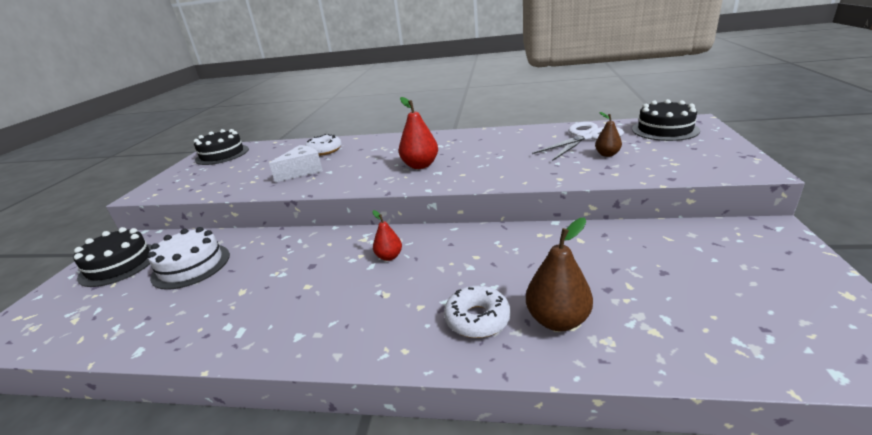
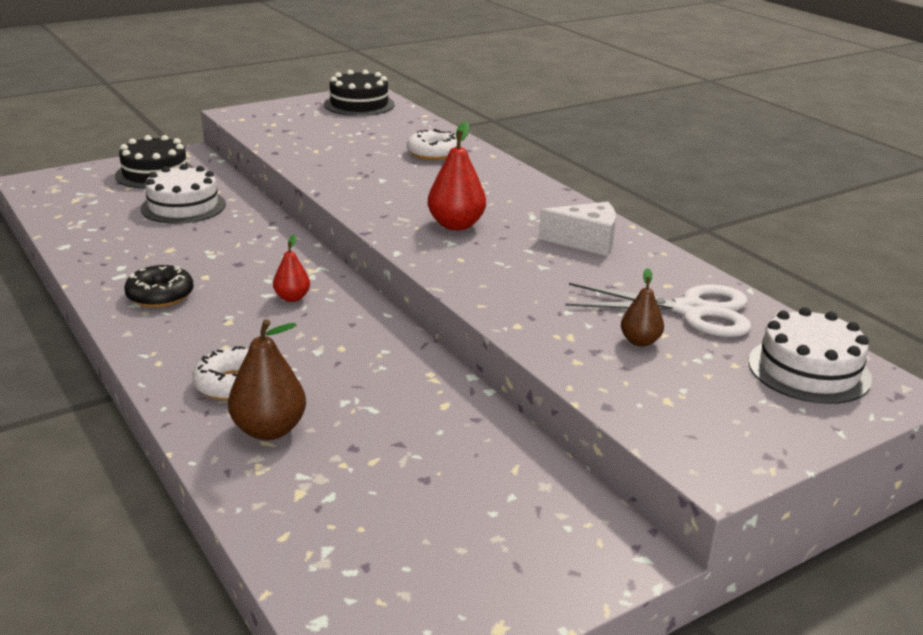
camera: 45 degrees right, 0 degrees up
white cheese [269,145,323,182] -> white cheese moved to [539,202,616,256]
black cake [632,99,700,141] -> white cake [748,307,872,404]
none -> black donut [124,265,194,308]

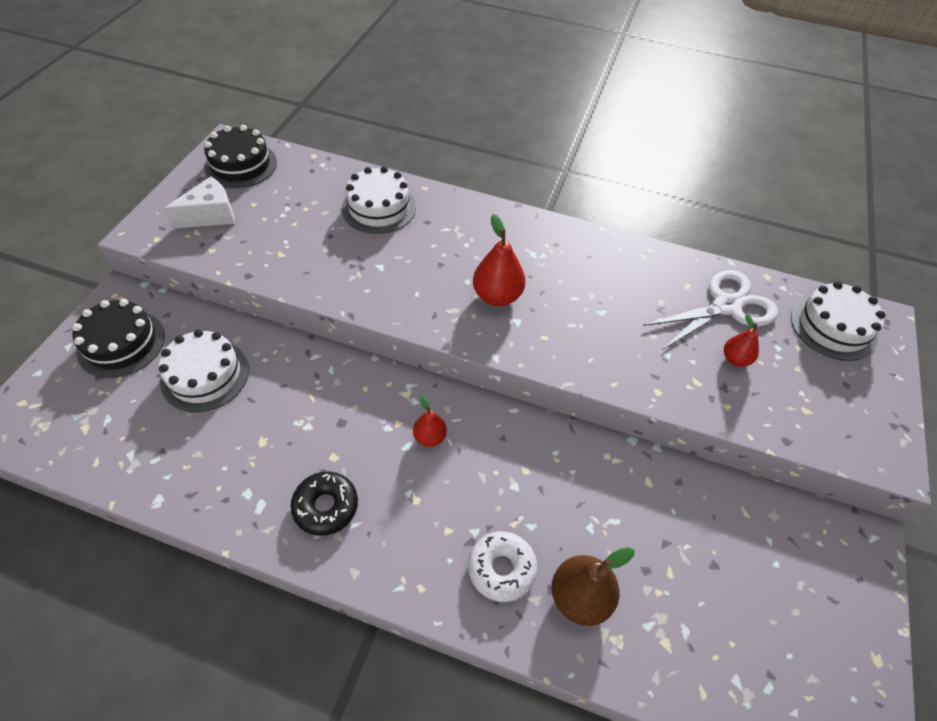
camera: 40 degrees left, 25 degrees up
white donut [407,129,457,160] -> white cake [342,166,416,234]
white cheese [539,202,616,256] -> white cheese moved to [164,177,235,229]
brown pear [621,268,664,347] -> red pear [724,314,759,367]

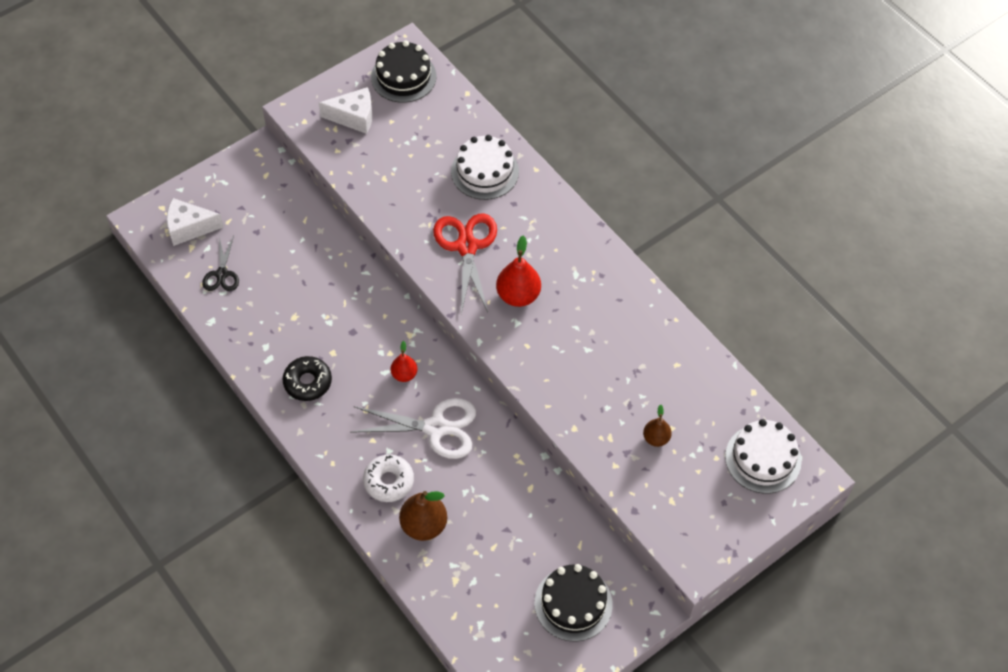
camera: 35 degrees right, 5 degrees up
black cake [72,299,165,378] -> black cake moved to [534,564,612,642]
white cake [159,329,249,412] -> none
white scissors [643,270,778,349] -> white scissors moved to [351,398,476,459]
red pear [724,314,759,367] -> brown pear [643,404,672,447]
none -> white cheese [167,198,224,246]
none -> black scissors [202,236,239,291]
none -> red scissors [433,213,497,314]

